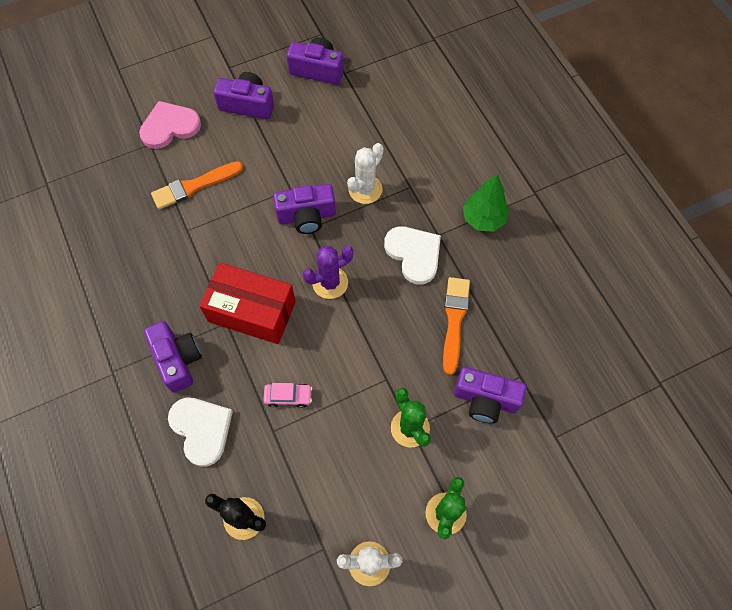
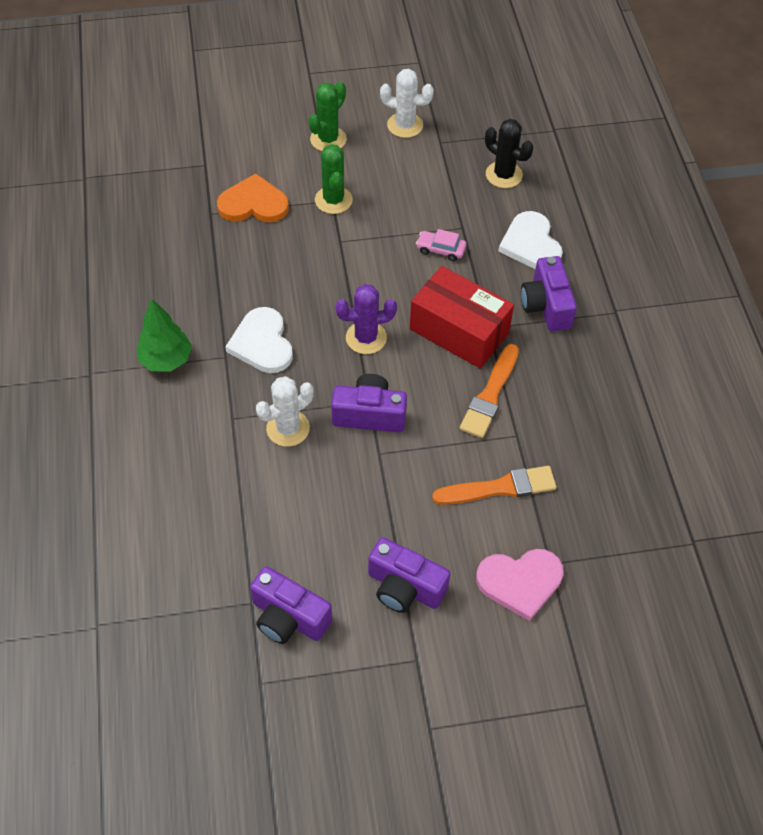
camera: 165 degrees left, 10 degrees down
orange brush [443,277,470,375] -> orange brush moved to [460,344,519,438]
purple camera [454,367,527,424] -> orange heart [217,173,289,222]

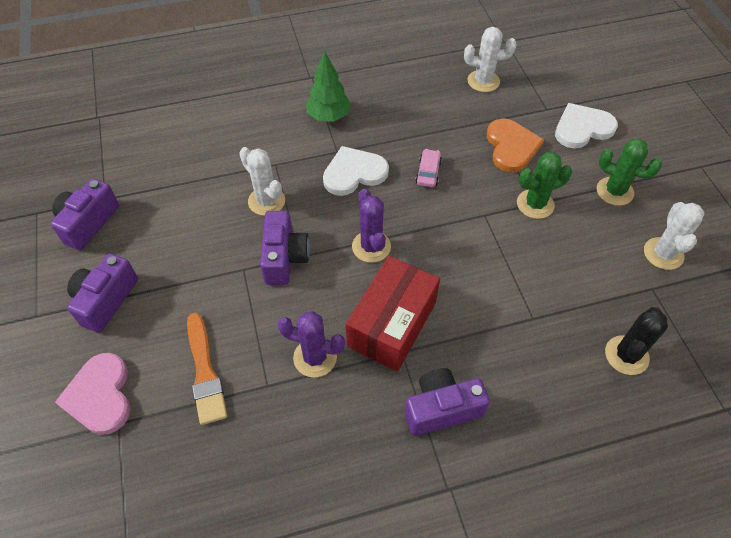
camera: 85 degrees right, 0 degrees up
pink car [416,229,466,261] -> pink car moved to [415,149,442,187]
orange brush [460,344,519,438] -> purple cactus [277,311,345,378]
white heart [498,211,563,269] -> white heart moved to [555,103,618,149]
none -> white cactus [464,27,517,92]

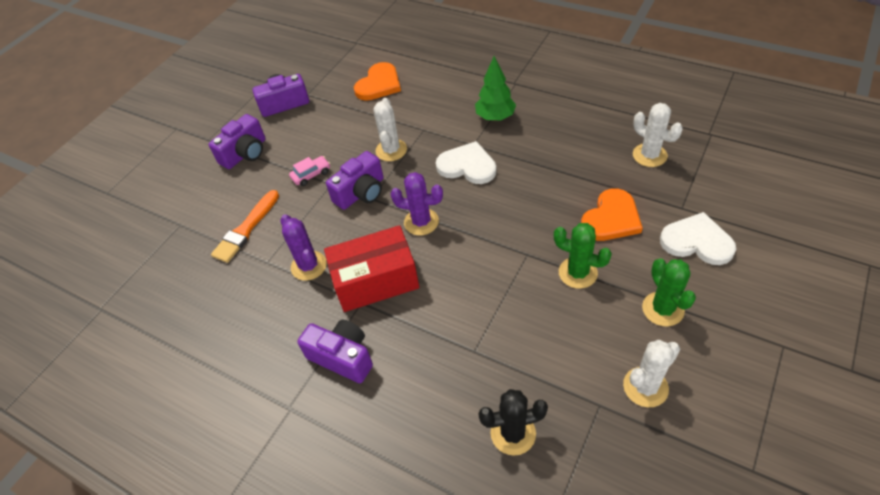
camera: 50 degrees right, 5 degrees down
pink heart [55,353,131,435] -> none
purple camera [67,253,138,333] -> purple camera turned 150 degrees clockwise [208,114,266,169]
purple cactus [352,189,391,263] -> purple cactus turned 75 degrees clockwise [391,172,443,235]
pink car [415,149,442,187] -> pink car moved to [289,156,330,186]
none -> orange heart [354,62,401,101]

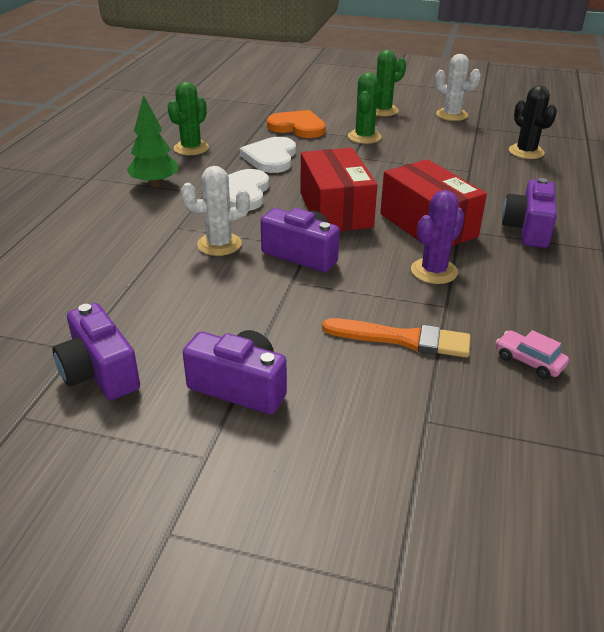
camera: 110 degrees left, 15 degrees down
pink car [289,156,330,186] -> pink car moved to [496,330,569,379]
orange heart [354,62,401,101] -> none
purple cactus [391,172,443,235] -> red box [300,148,377,231]
white cactus [633,103,683,167] -> none
white heart [660,212,736,265] -> white heart moved to [240,137,296,173]
none -> green cactus [167,82,209,155]

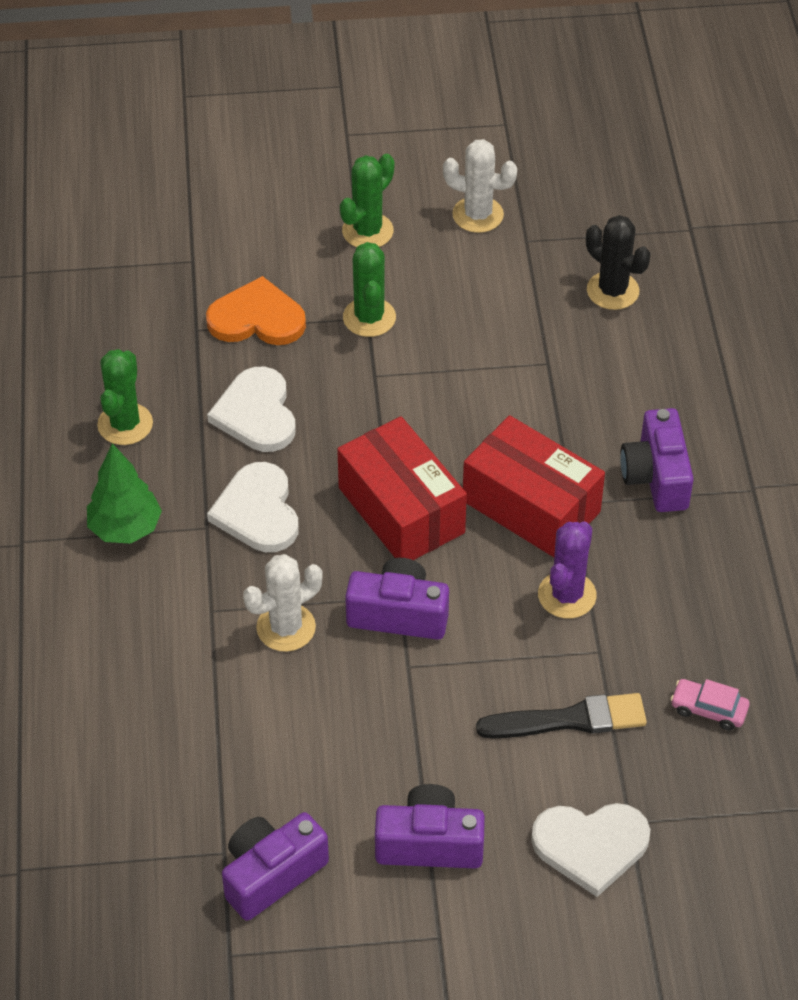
camera: 20 degrees left, 15 degrees up
purple camera [53,303,140,400] -> purple camera turned 105 degrees clockwise [222,812,329,921]
orange brush [322,318,471,357] -> black brush [476,693,647,739]
none -> white heart [531,803,650,897]

